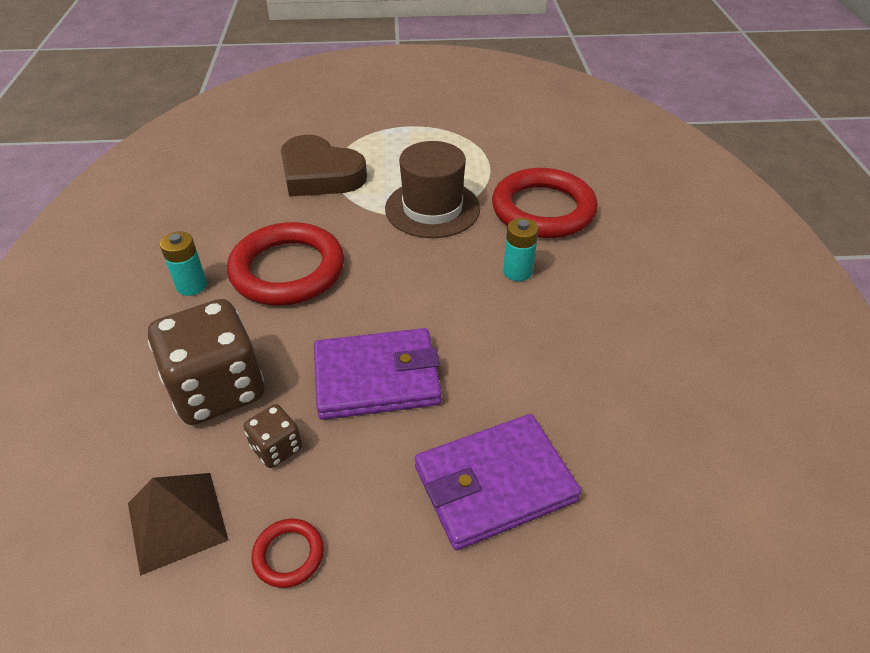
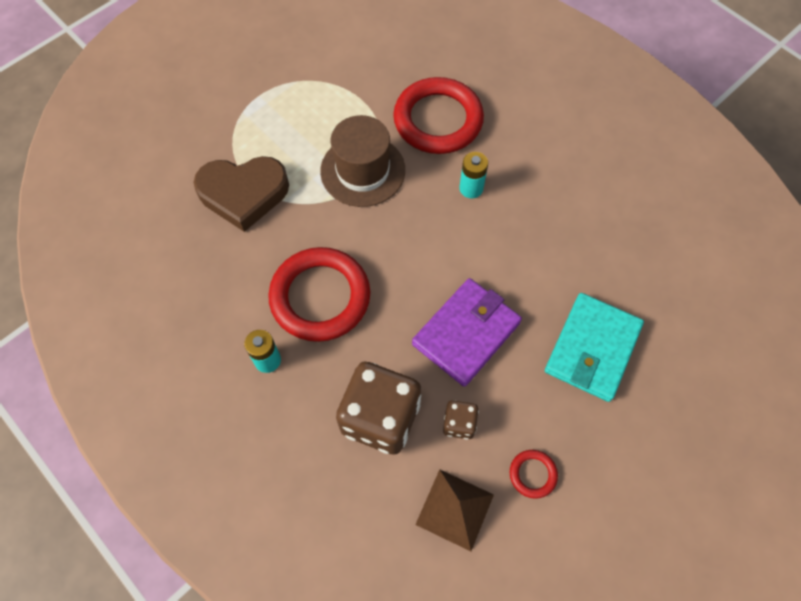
camera: 40 degrees left, 20 degrees up
purple wallet [415,414,581,550] -> turquoise wallet [545,293,644,402]

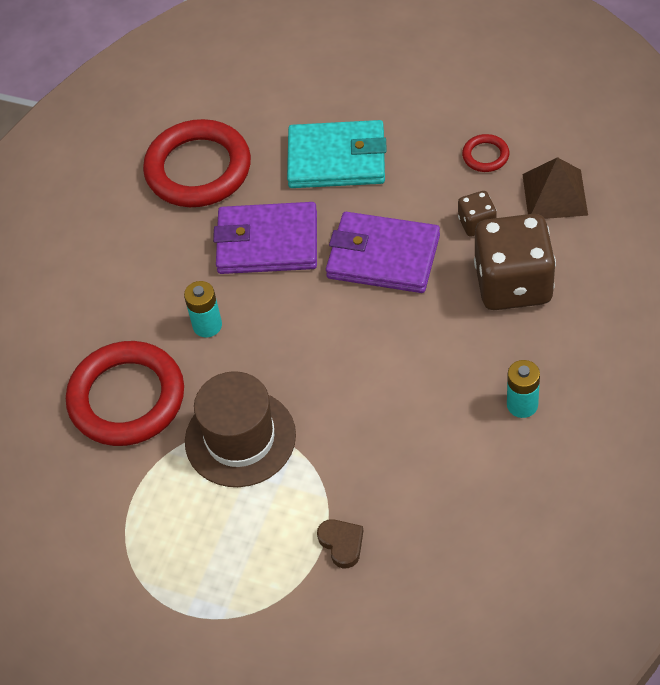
camera: 110 degrees left, 10 degrees down
brown heart [193,156,289,232] -> brown heart [317,519,363,568], size x0.43
red ring [268,247,371,342] -> red ring moved to [143,119,251,207]
none -> purple wallet [213,202,317,274]

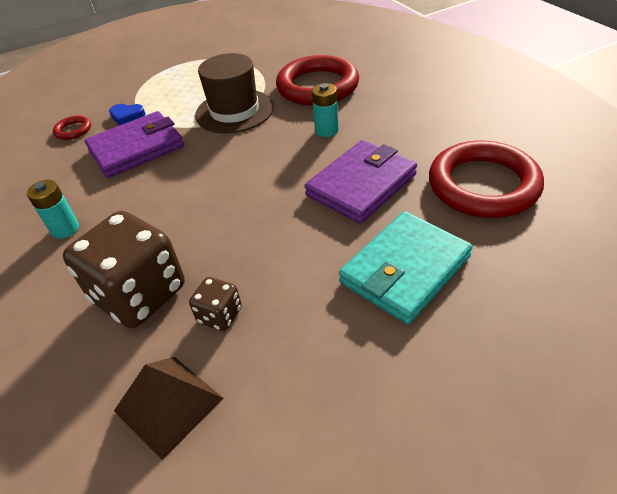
camera: 130 degrees right, 10 degrees down
brown heart [317,519,363,568] -> blue heart [109,104,146,125]
purple wallet [326,212,440,293] -> purple wallet moved to [84,111,184,178]
red ring [462,134,509,172] -> red ring moved to [53,116,91,140]

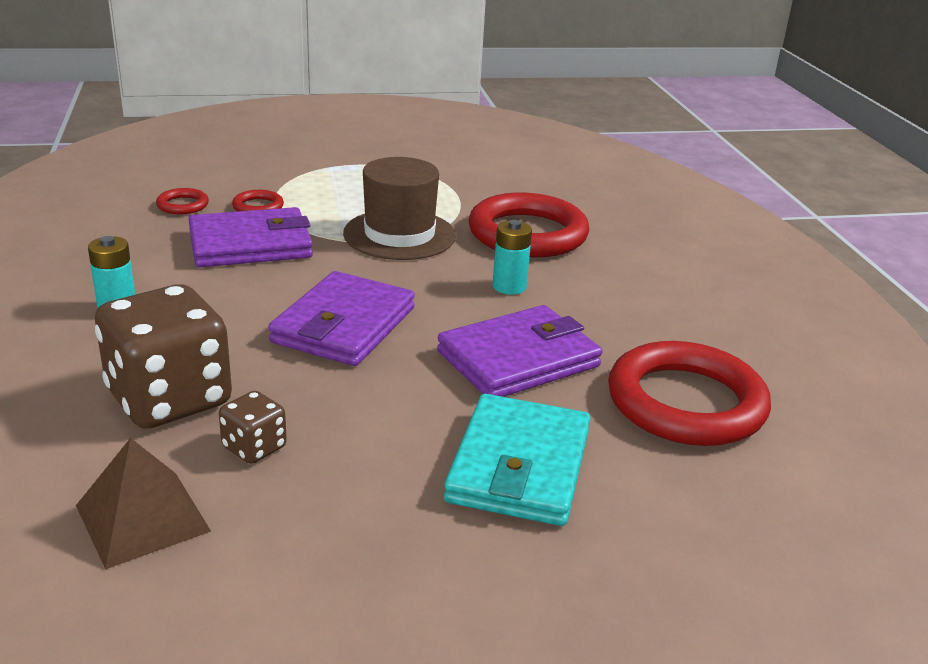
camera: 10 degrees right, 15 degrees down
blue heart [109,104,146,125] -> red ring [232,190,284,211]
turquoise wallet [339,211,473,324] -> turquoise wallet turned 45 degrees counterclockwise [444,394,590,526]
none -> purple wallet [268,271,415,366]

